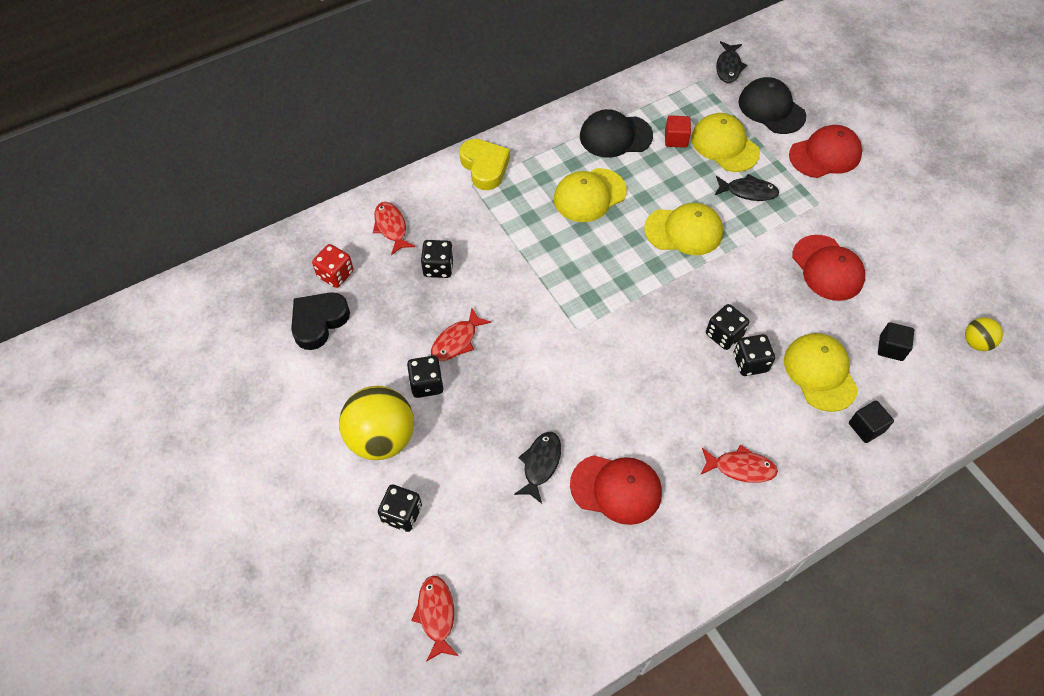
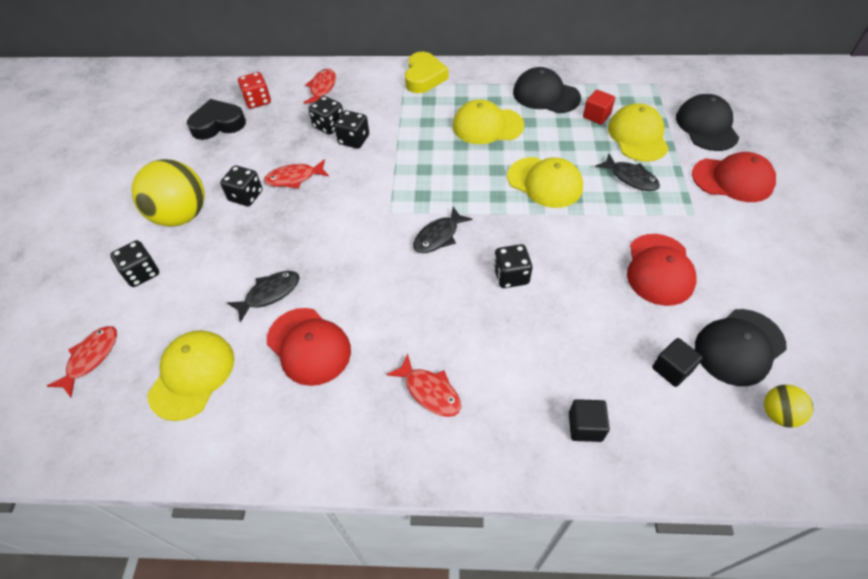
camera: 35 degrees right, 5 degrees down
black fish [716,41,747,83] -> black fish moved to [413,207,472,253]
black dice [734,334,775,376] -> black dice moved to [334,110,369,149]
yellow cap [784,333,858,412] -> yellow cap moved to [148,330,234,421]
none -> black cap [695,309,787,386]

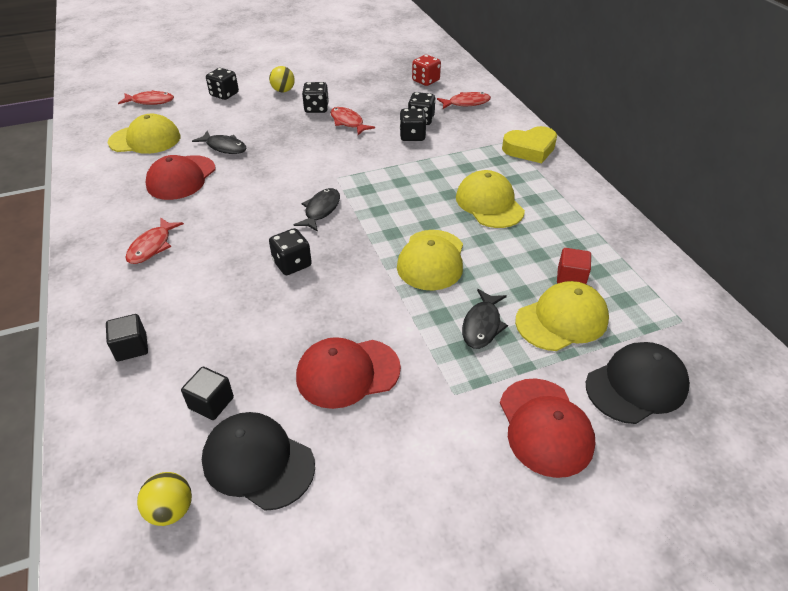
camera: 65 degrees right, 10 degrees down
yellow ball [131,159,205,227] -> yellow ball [269,66,295,92], size x0.49
black heart [187,99,246,140] -> none
black fish [413,207,472,253] -> black fish turned 90 degrees clockwise [294,188,340,232]
black cap [513,67,581,113] -> none

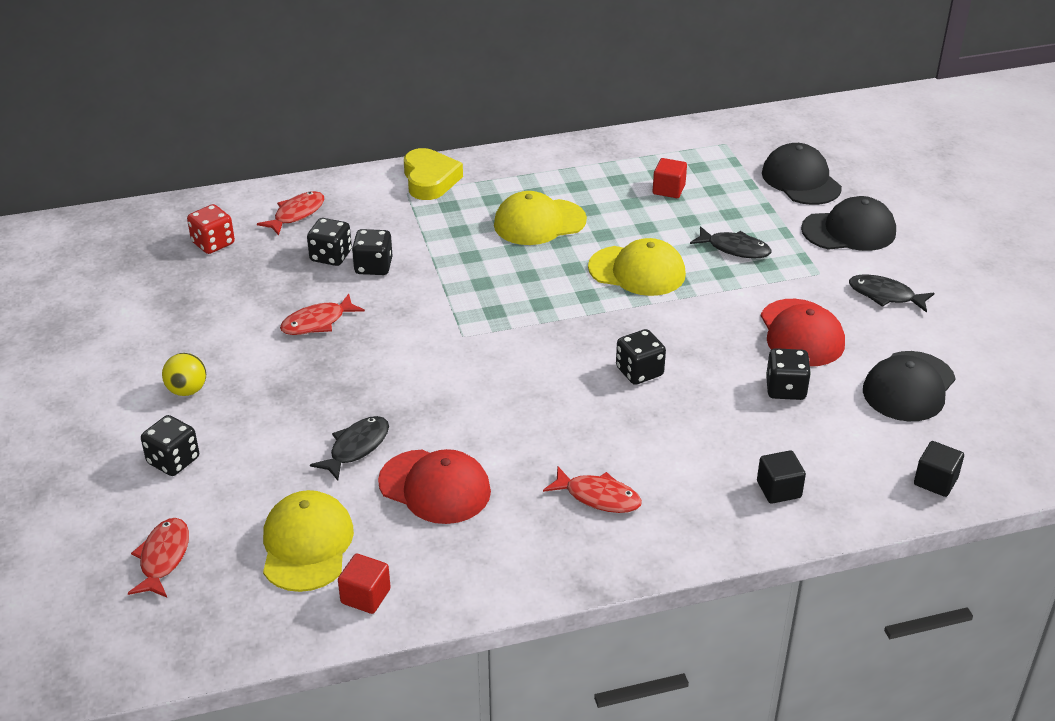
camera: 85 degrees left, 5 degrees down
yellow ball [137,472,192,526] -> none
black cube [181,367,234,420] -> black cube moved to [914,441,964,497]
black fish [294,188,340,232] -> black fish moved to [849,274,934,313]
black dice [302,82,329,113] -> black dice moved to [766,348,811,400]
red fish [437,92,491,109] -> red fish turned 45 degrees clockwise [257,191,324,235]
red cap [500,378,596,478] -> black cap [801,196,896,251]
yellow cap [515,281,609,351] -> none
none -> red cube [338,553,391,614]

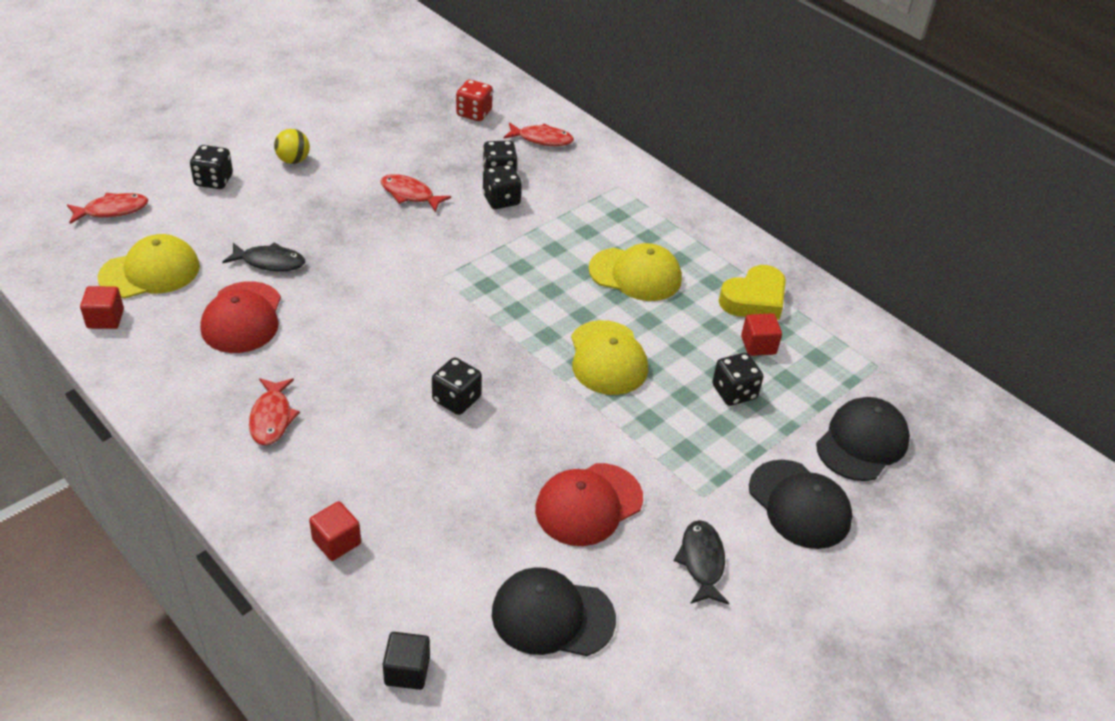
camera: 60 degrees right, 5 degrees up
yellow heart [404,148,463,200] -> yellow heart moved to [719,265,786,320]
yellow cap [494,191,587,245] -> yellow cap turned 150 degrees clockwise [588,243,682,301]
black fish [690,226,771,259] -> none
black cube [757,450,806,504] -> red cube [309,501,361,561]
black dice [766,348,811,400] -> black dice moved to [712,353,763,406]

